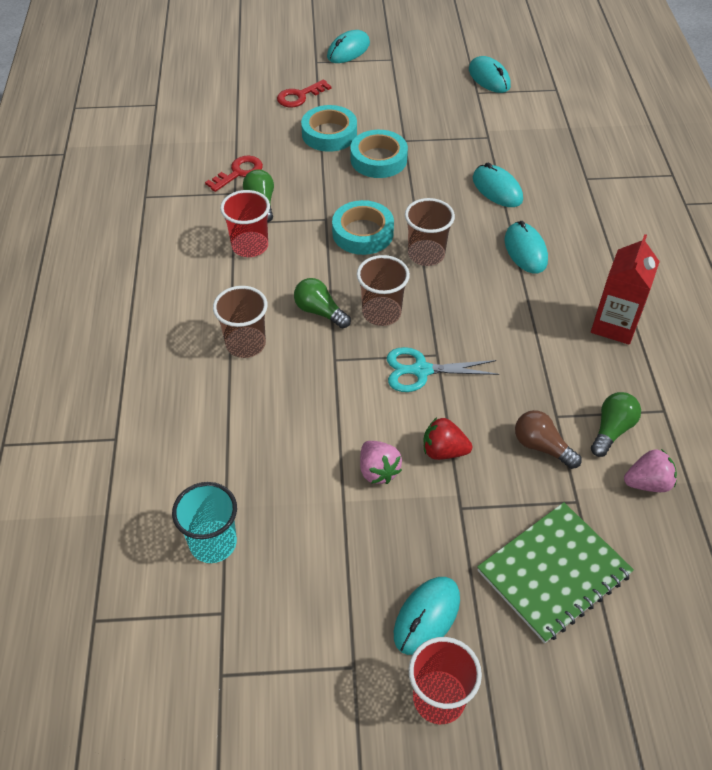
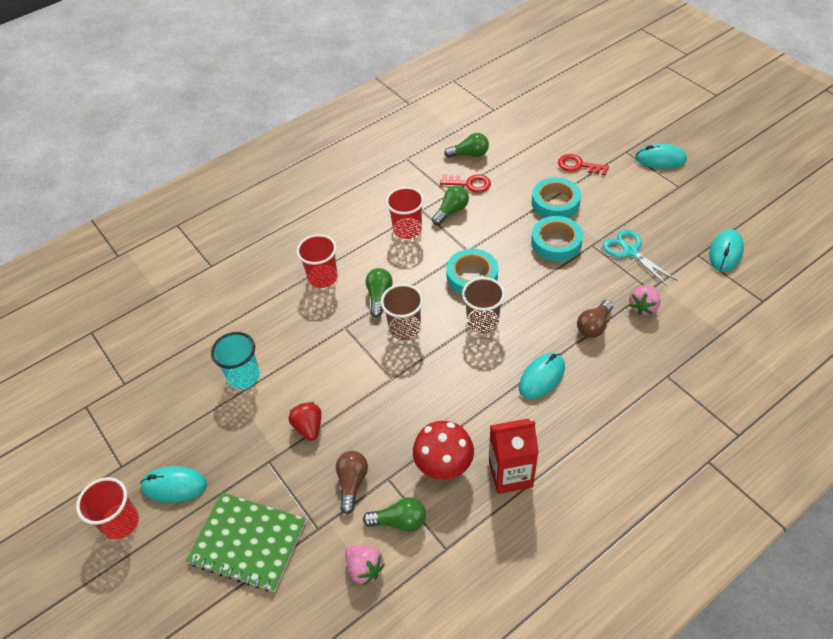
camera: 60 degrees right, 0 degrees up
turquoise cup [172,482,237,563] -> turquoise cup moved to [211,332,260,389]
brown cup [213,286,268,358] -> red cup [296,234,338,288]
pink strawberry [360,441,402,484] -> pink strawberry moved to [629,285,661,315]
turquoise scissors [387,347,499,392] -> turquoise scissors moved to [603,229,678,287]
turquoise mouse [473,163,523,207] -> brown light bulb [577,300,613,338]
none -> red mushroom [413,421,474,479]
none -> green light bulb [444,133,489,158]

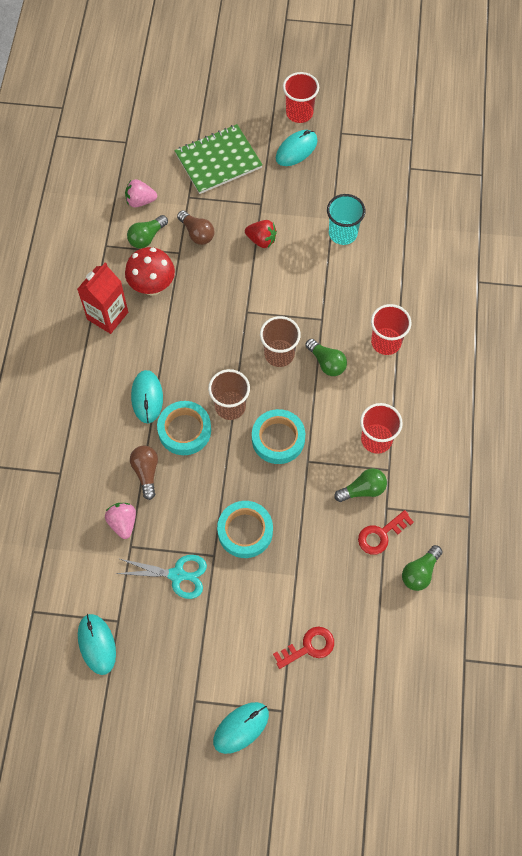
camera: 130 degrees right, 15 degrees up
green light bulb [432,186,469,225] -> green light bulb turned 105 degrees counterclockwise [334,468,387,502]
turquoise tape [532,177,581,218] -> turquoise tape moved to [157,401,211,455]

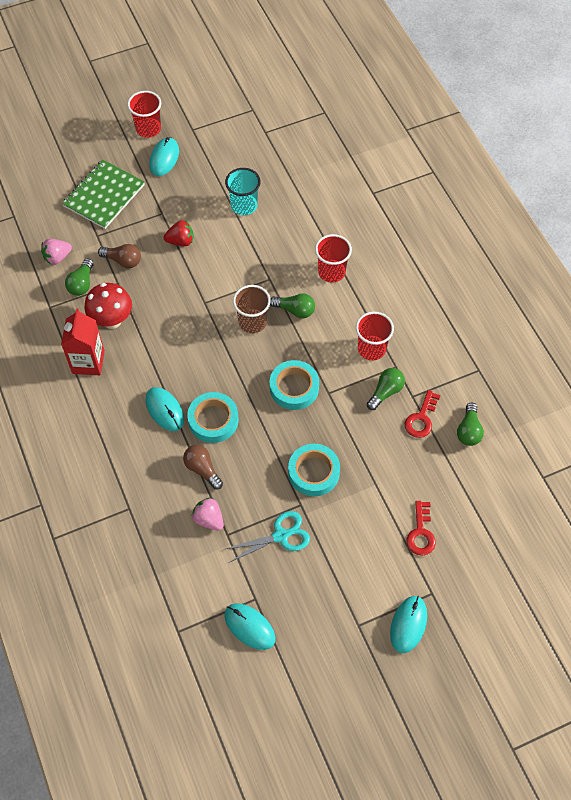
camera: 30 degrees left, 5 degrees down
brown cup [208,369,250,420] -> none
red key [273,627,334,669] -> red key turned 150 degrees clockwise [407,501,436,556]

